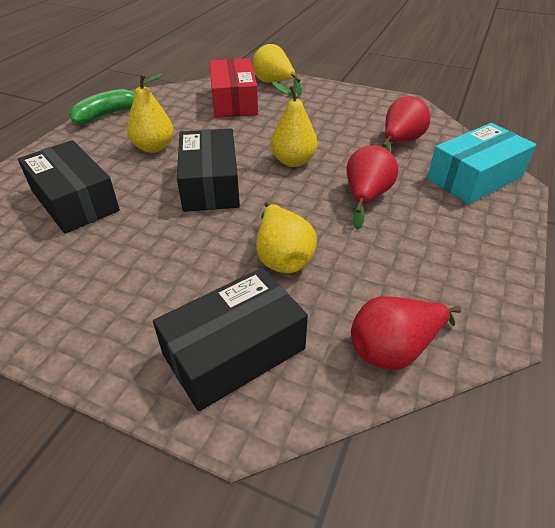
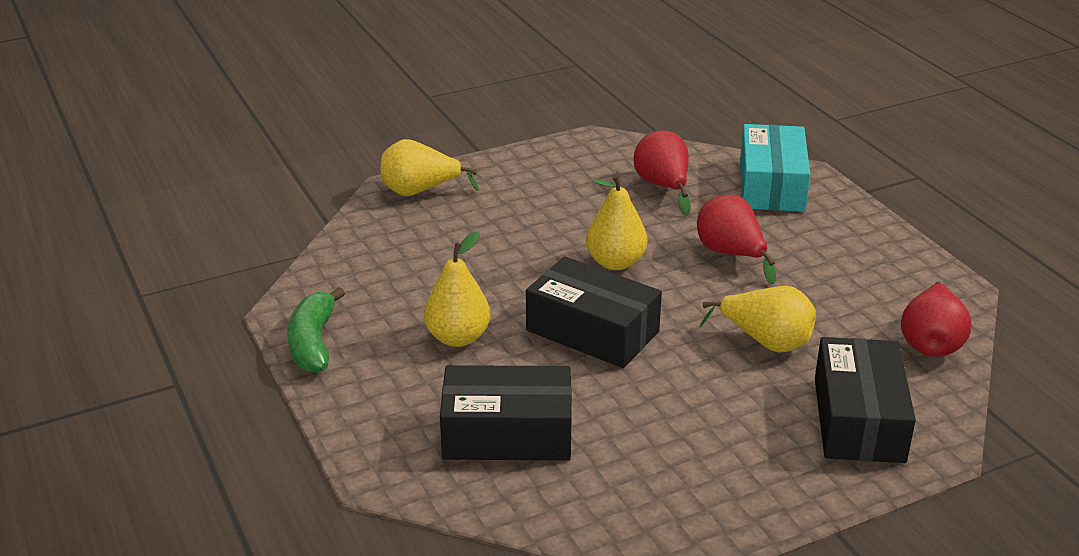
camera: 50 degrees left, 10 degrees down
red box [209,58,258,118] -> none

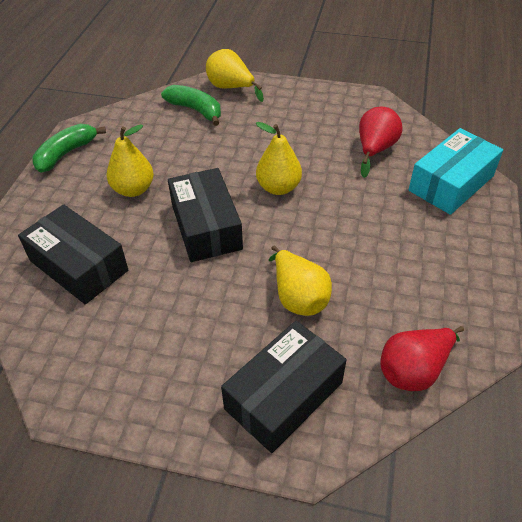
camera: 40 degrees right, 15 degrees up
red pear [697,194,776,285] -> none
none -> green banana [161,85,221,126]

